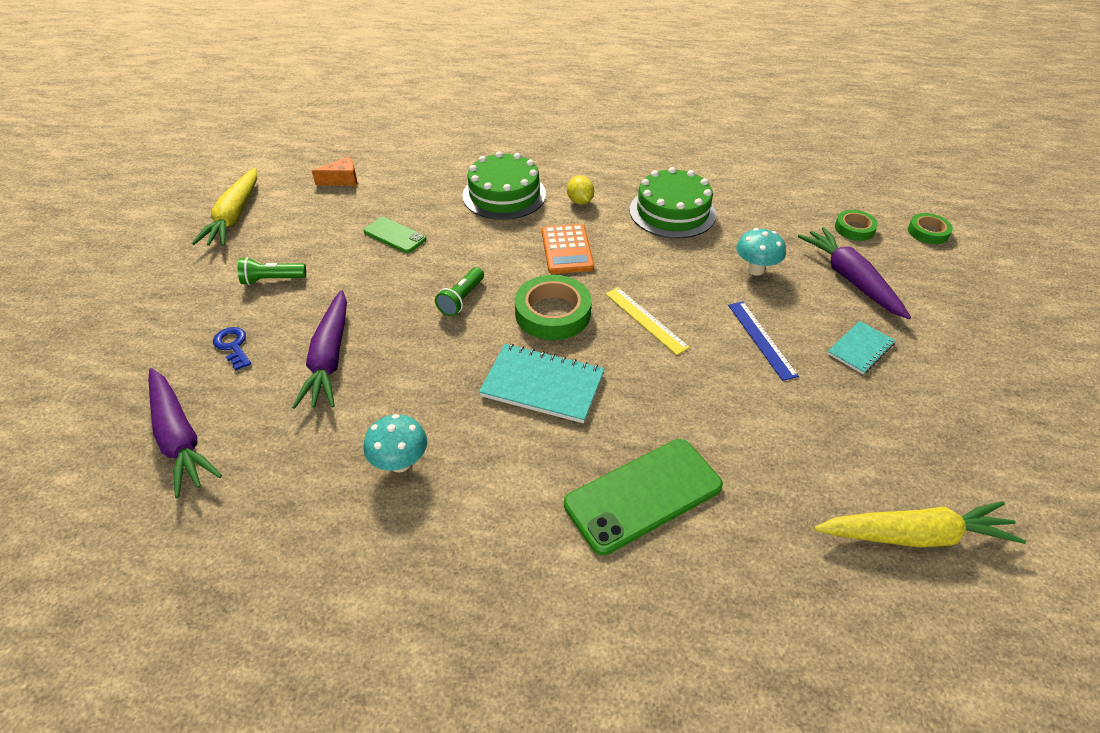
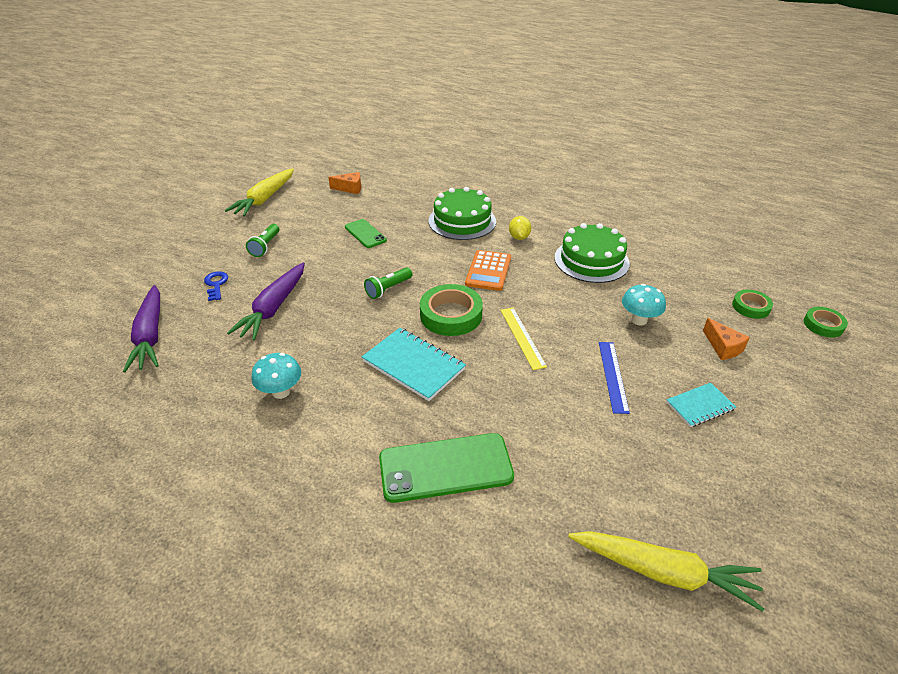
camera: 20 degrees right, 5 degrees down
green flashlight [238,257,306,285] -> green flashlight turned 90 degrees counterclockwise [246,224,279,257]
purple carrot [798,227,911,319] -> orange cheese [703,318,750,360]

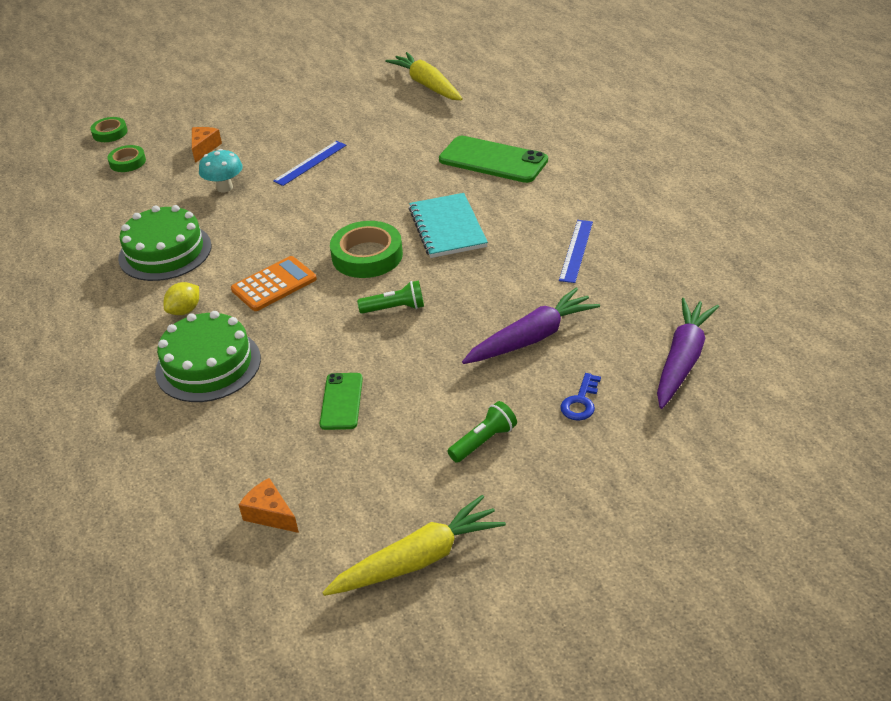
camera: 140 degrees left, 0 degrees up
turquoise mushroom [252,353,301,399] -> blue ruler [559,220,593,283]
yellow ruler [500,308,547,370] -> none
turquoise notebook [666,383,736,427] -> none

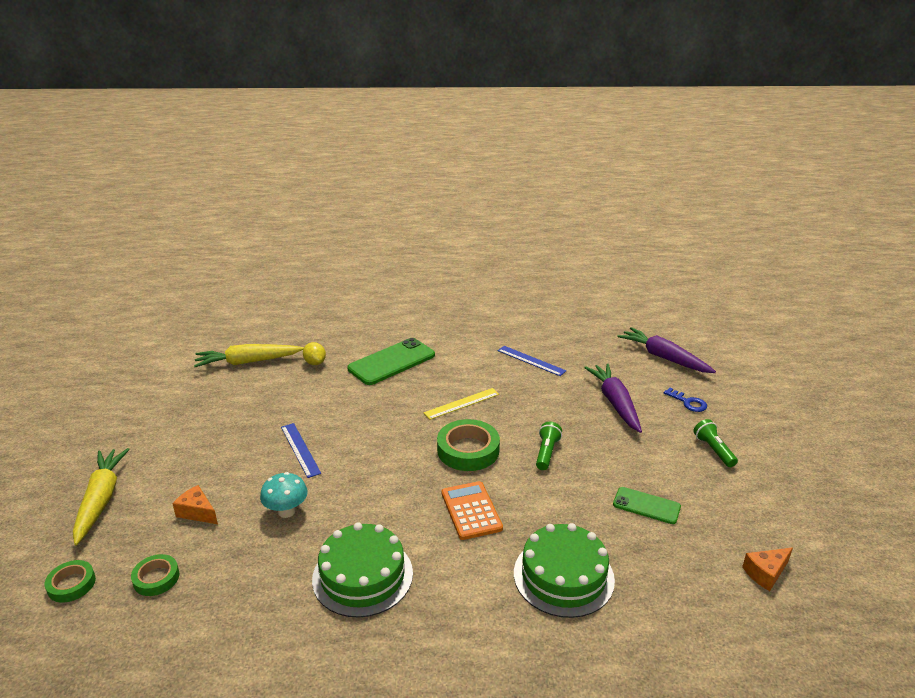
camera: 70 degrees left, 10 degrees down
yellow lemon [163,282,199,315] -> yellow lemon moved to [303,342,326,365]
yellow carrot [322,495,506,596] -> yellow carrot moved to [73,448,130,545]
turquoise notebook [409,193,488,258] -> yellow ruler [423,388,499,420]

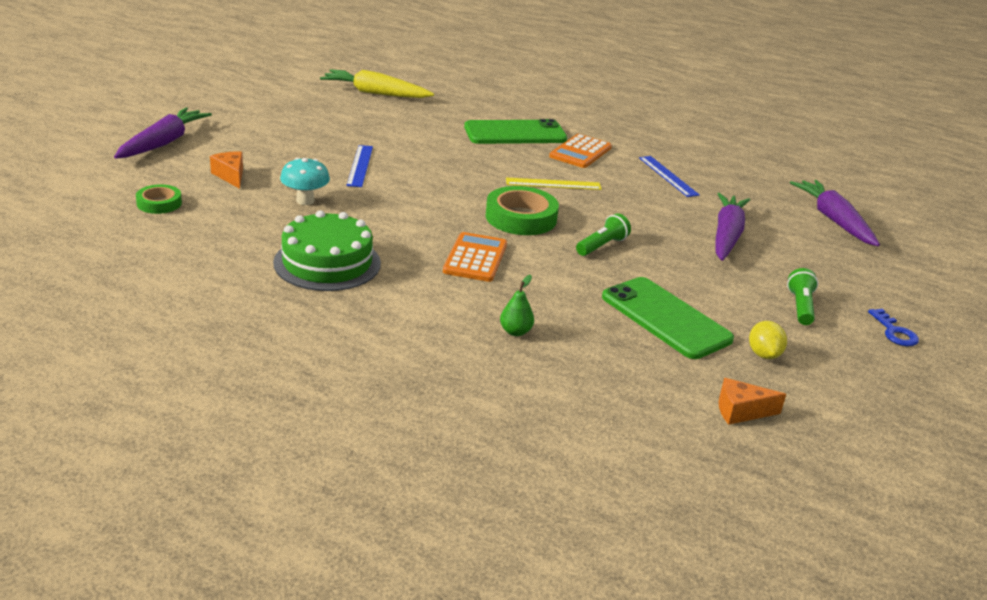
camera: 25 degrees right, 0 degrees up
green tape [45,560,96,603] -> none
yellow carrot [73,448,130,545] -> purple carrot [114,107,212,159]
yellow lemon [303,342,326,365] -> yellow lemon moved to [749,321,787,359]
green cake [514,523,615,618] -> green pear [500,275,534,336]
green phone [613,487,681,524] -> green phone [602,277,734,359], size x1.74
blue key [664,388,707,412] -> blue key moved to [868,309,919,346]
none -> orange calculator [549,134,612,168]

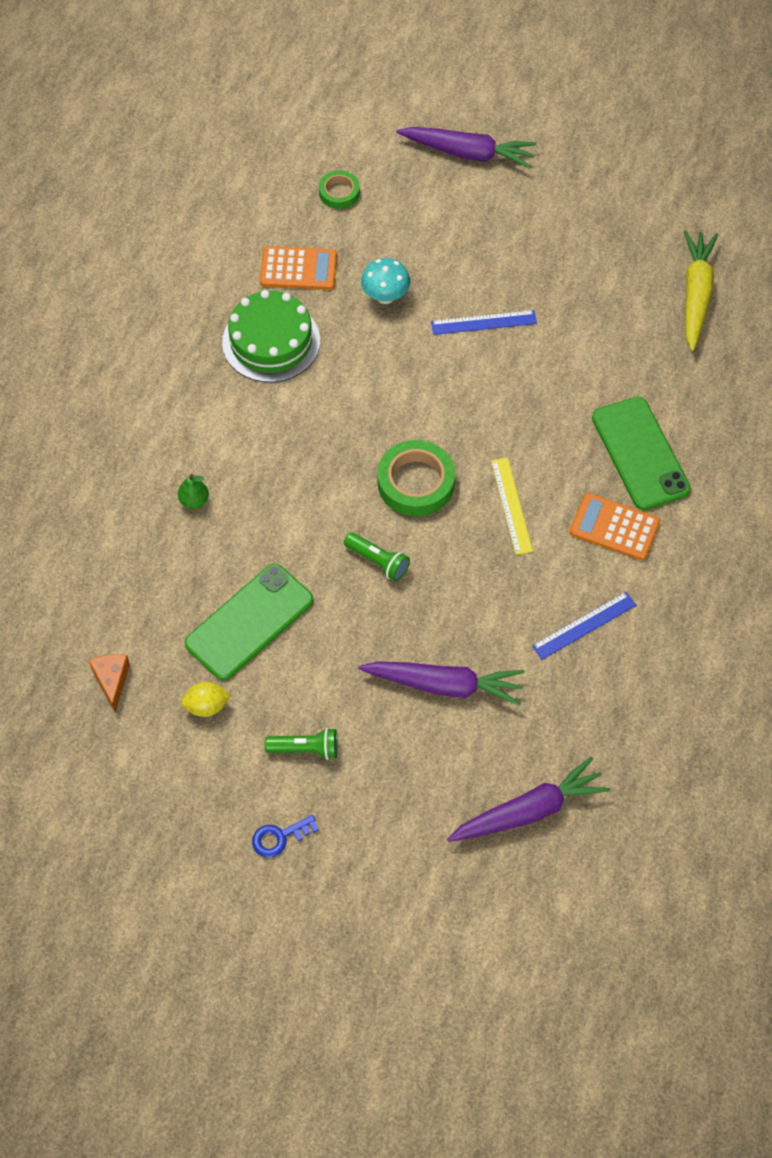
camera: 85 degrees right, 30 degrees up
orange cheese [210,151,243,189] -> none
orange calculator [443,232,507,282] -> orange calculator moved to [260,246,337,290]

